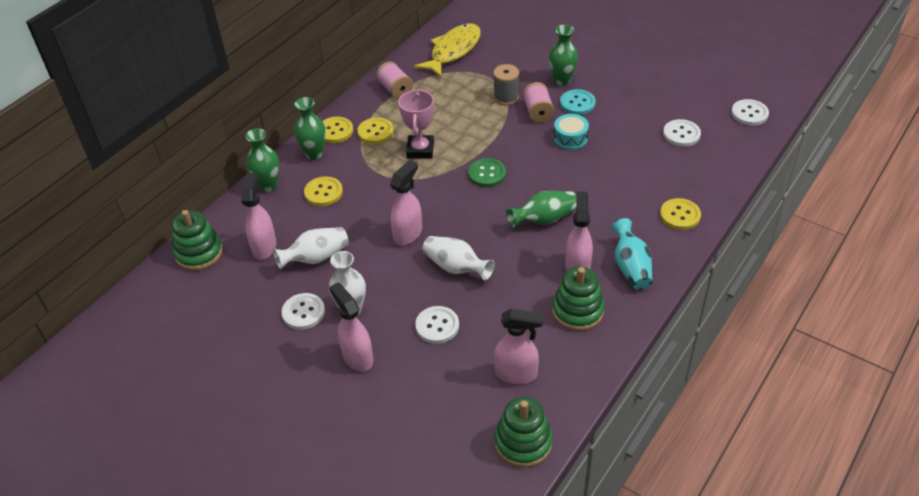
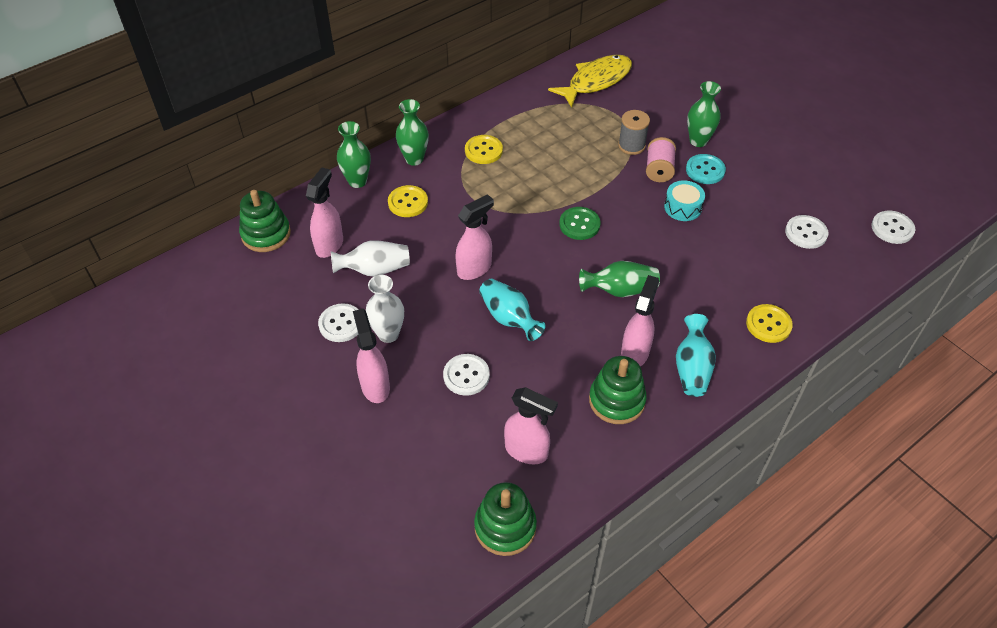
camera: 15 degrees right, 5 degrees up
yellow button [323,117,353,143] -> none
pink spool [376,62,413,99] -> none
pink trophy [398,89,434,159] -> none
white vase [423,236,494,280] -> turquoise vase [479,279,546,341]

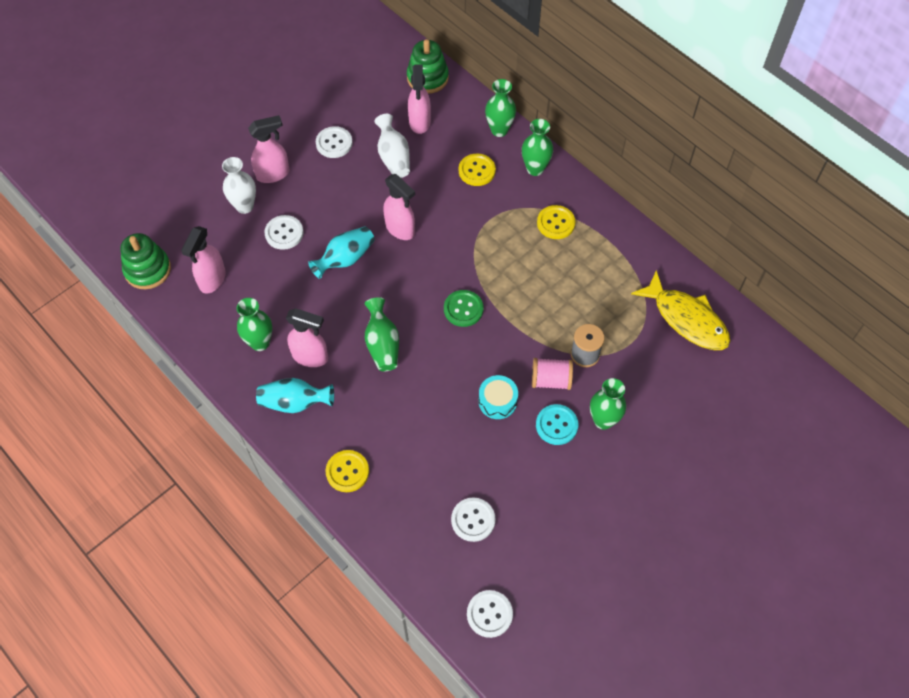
camera: 85 degrees right, 10 degrees up
pink spray bottle [306,168,343,258] -> pink spray bottle turned 75 degrees clockwise [408,64,431,134]
white vase [366,275,404,343] -> white vase moved to [222,157,256,214]
green stacking toy [589,356,647,424] -> green vase [237,298,272,351]

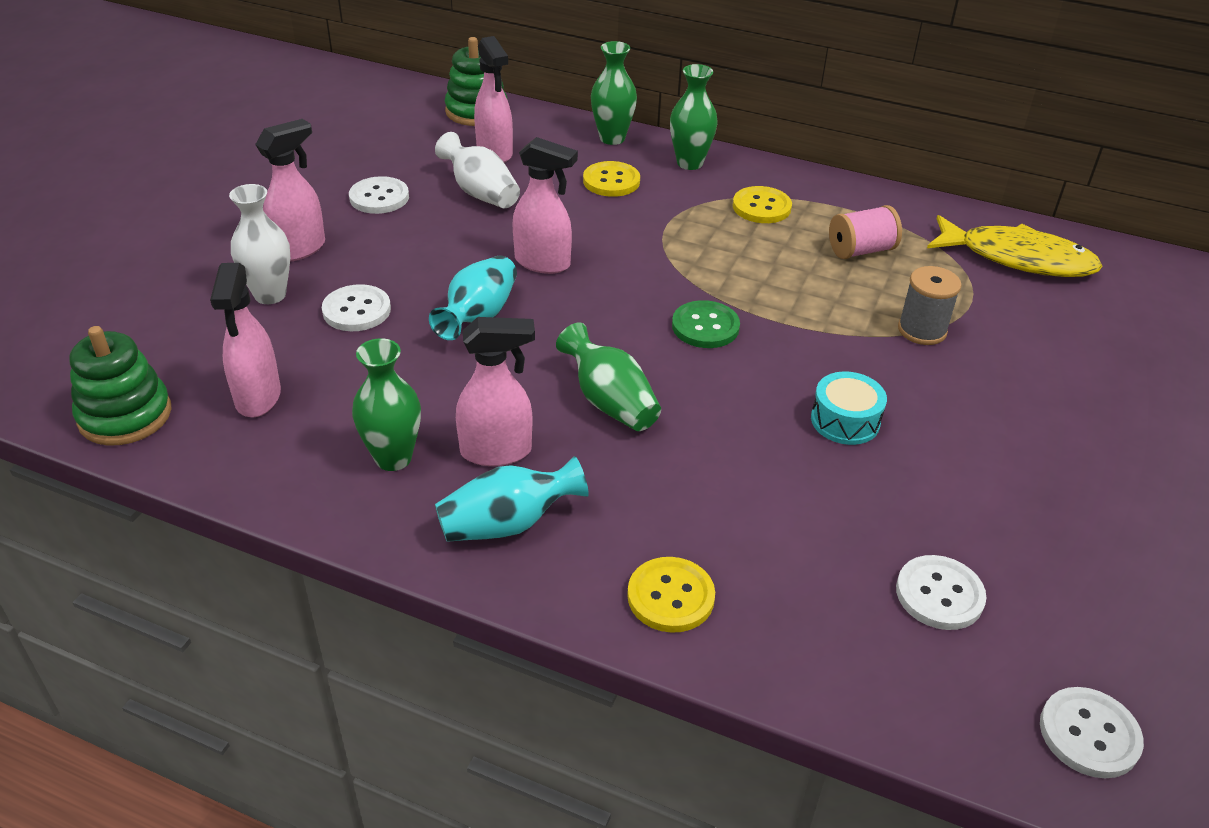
camera: 25 degrees left, 20 degrees down
pink spool [532,358,573,390] -> pink spool moved to [829,205,902,259]
turquoise button [536,404,578,445] -> none
green vase [590,378,626,430] -> none

